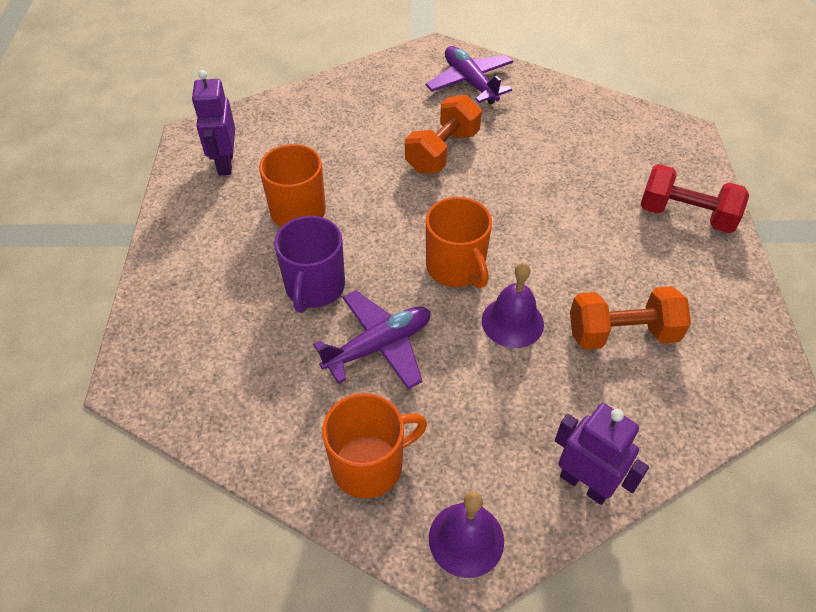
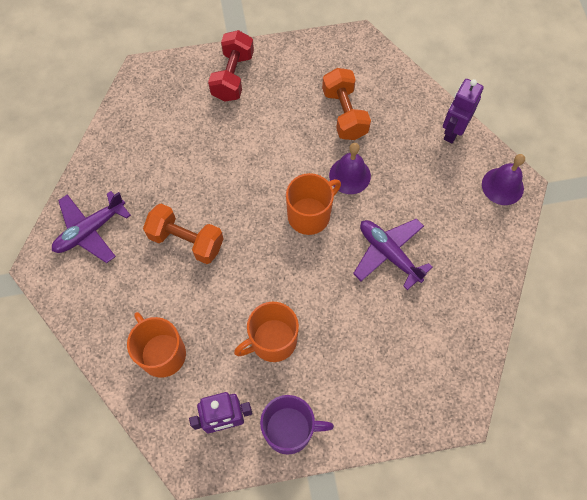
camera: 100 degrees left, 15 degrees up
purple mug [274,216,345,313] -> purple mug moved to [260,395,334,455]
orange mug [322,393,427,498] -> orange mug moved to [127,312,186,378]

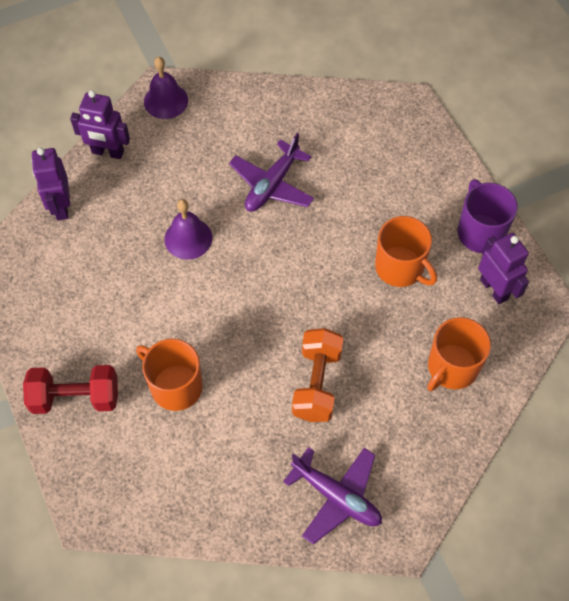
camera: 105 degrees left, 5 degrees down
orange mug [286,173,341,235] -> orange mug moved to [136,339,203,411]
orange dumbbell [322,68,371,140] -> none
none -> purple robot [32,148,70,220]

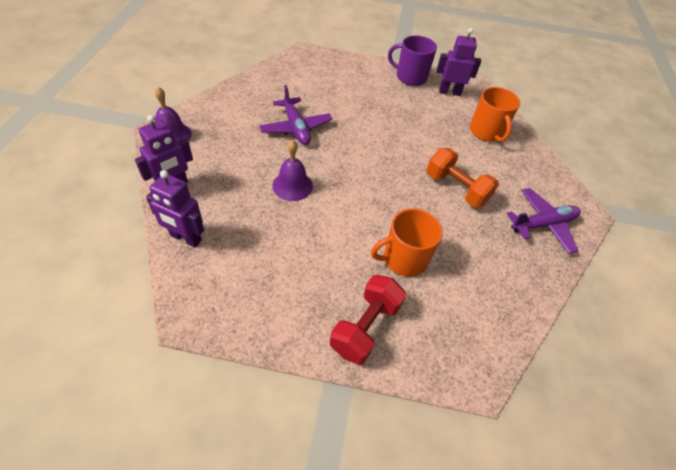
camera: 60 degrees left, 10 degrees down
orange mug [375,216,437,287] -> none

